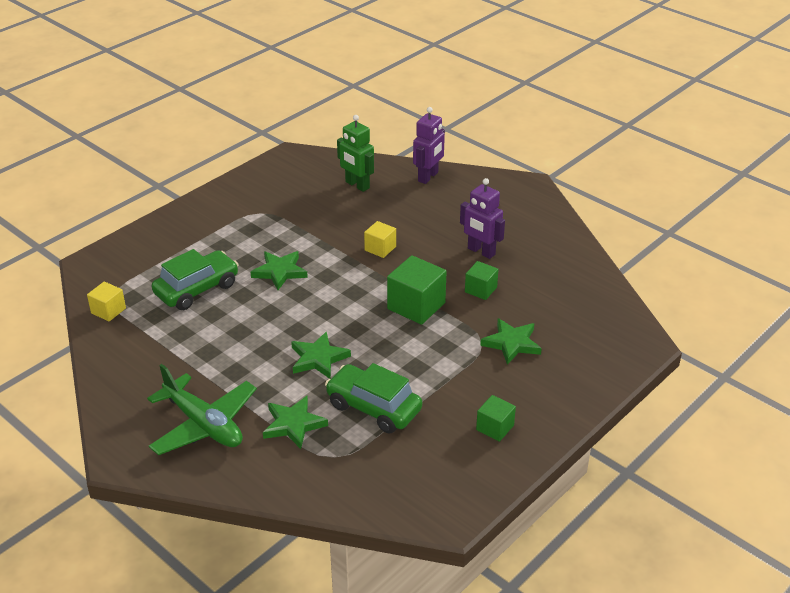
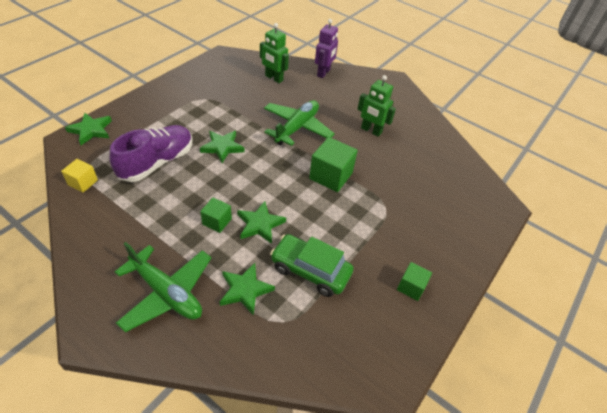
camera: 10 degrees left, 10 degrees up
green car [152,249,239,310] -> purple shoe [109,125,193,182]
yellow cube [364,221,396,258] -> green plane [264,100,335,146]
purple robot [460,178,505,259] -> green robot [357,75,396,137]
green cube [465,261,498,300] -> green cube moved to [200,198,232,233]
green star [480,318,542,365] -> green star moved to [65,113,112,145]

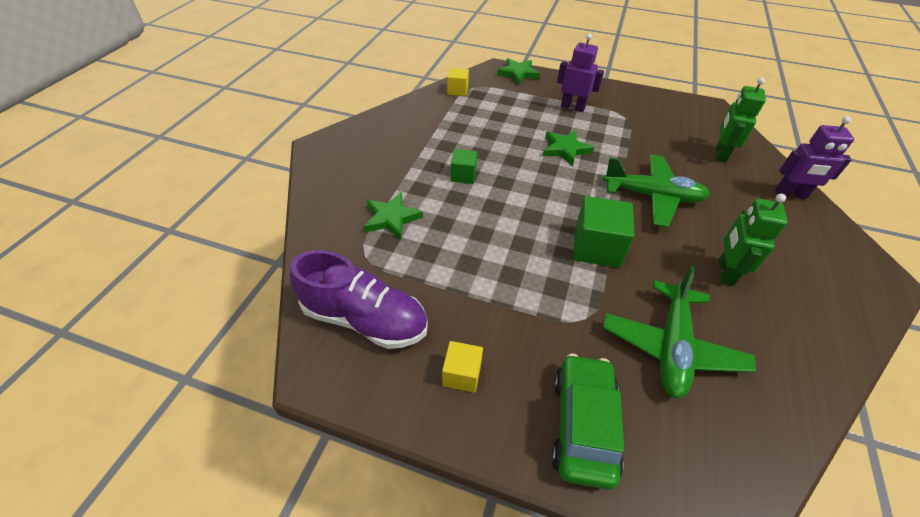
camera: 75 degrees right, 0 degrees up
purple shoe [109,125,193,182] -> purple shoe moved to [290,250,428,349]
green plane [115,242,211,332] -> green plane moved to [603,266,756,399]
green star [237,201,286,244] -> none
green car [270,234,354,297] -> green car moved to [551,354,624,490]
green cube [397,262,432,301] -> yellow cube [442,341,483,393]
none -> purple robot [557,33,604,112]

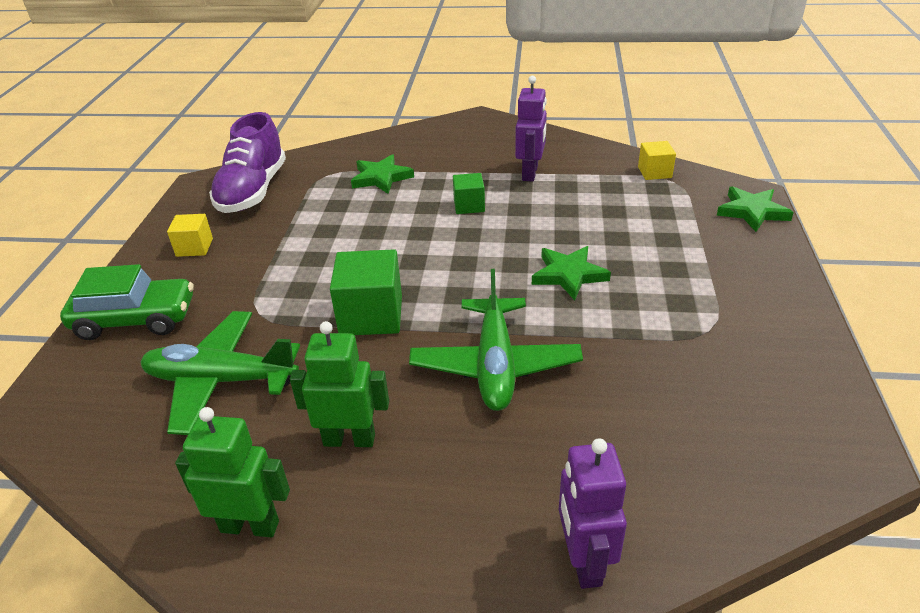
camera: 80 degrees right, 10 degrees down
purple robot [557,33,604,112] -> purple robot moved to [515,76,547,182]
green robot [716,78,766,163] -> green robot moved to [175,407,290,537]

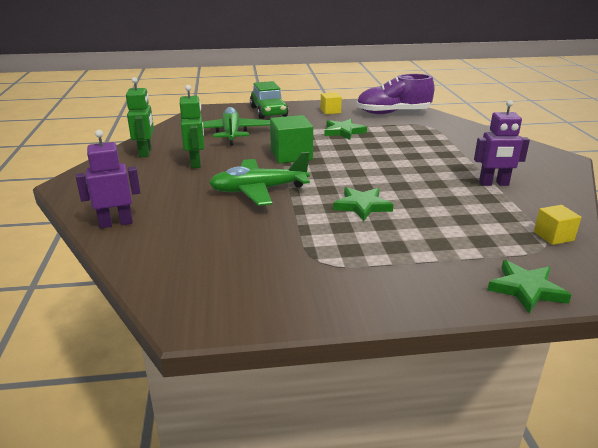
camera: 75 degrees right, 10 degrees down
green star [351,154,414,194] -> green star moved to [324,119,367,140]
green cube [453,173,485,214] -> none

